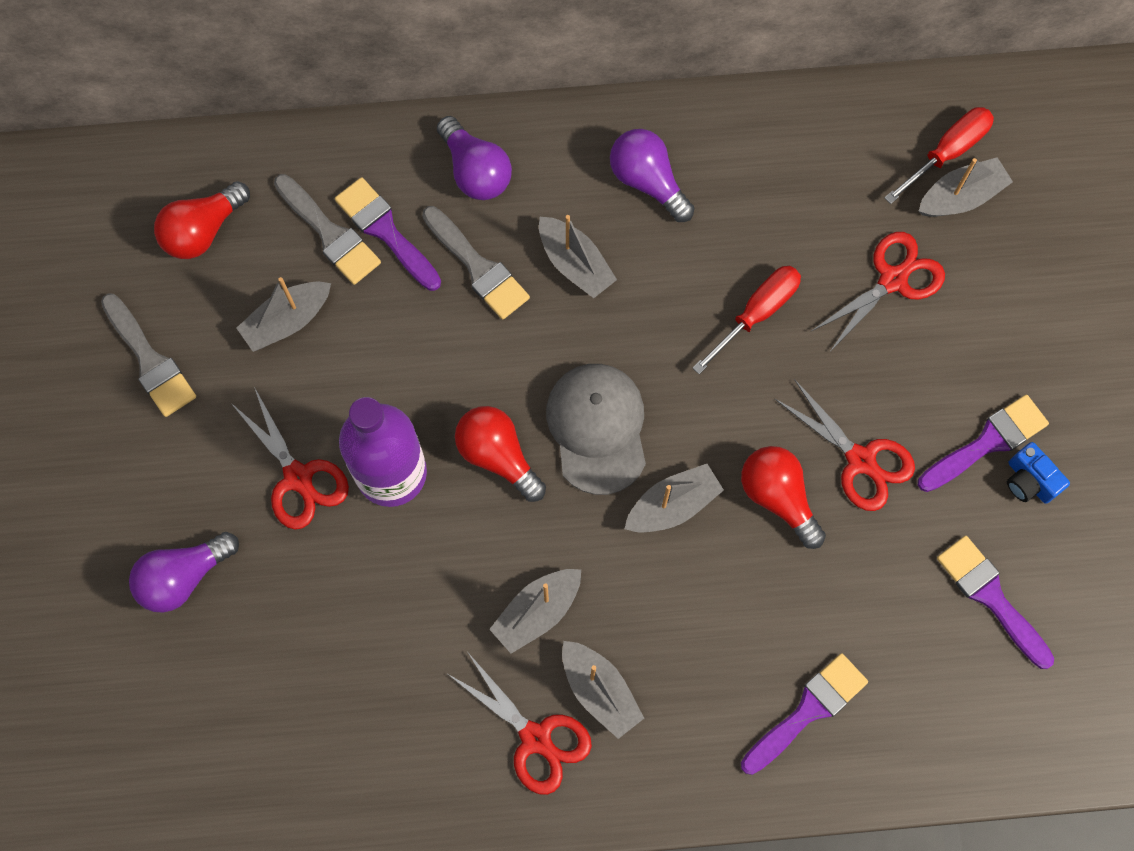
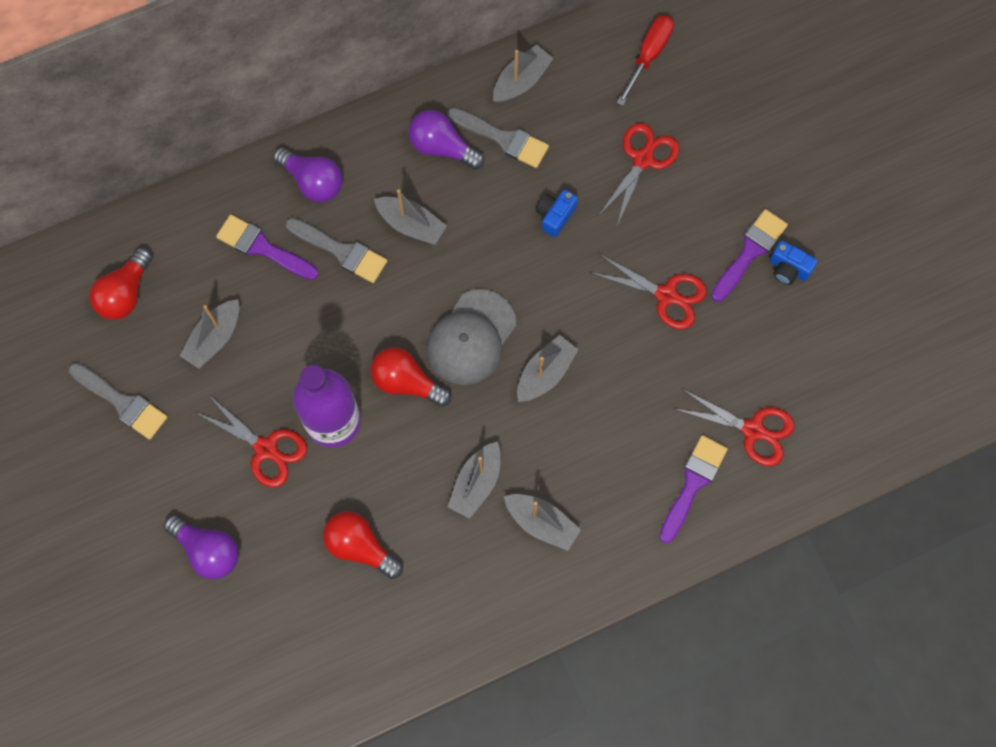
camera: 20 degrees left, 0 degrees up
purple light bulb [129,532,239,613] -> purple light bulb turned 90 degrees counterclockwise [164,515,239,579]
grey brush [274,174,381,285] -> grey brush moved to [447,107,549,168]
red scissors [448,653,592,795] -> red scissors moved to [675,389,795,466]
grey cap [546,364,646,495] -> grey cap turned 120 degrees counterclockwise [427,289,516,385]
red screwdriver [693,266,801,374] -> blue camera [536,190,578,237]
red light bulb [741,446,826,549] -> red light bulb moved to [323,511,403,579]
grey boat [919,157,1013,217] -> grey boat moved to [493,45,554,104]
purple brush [937,536,1054,669] -> none

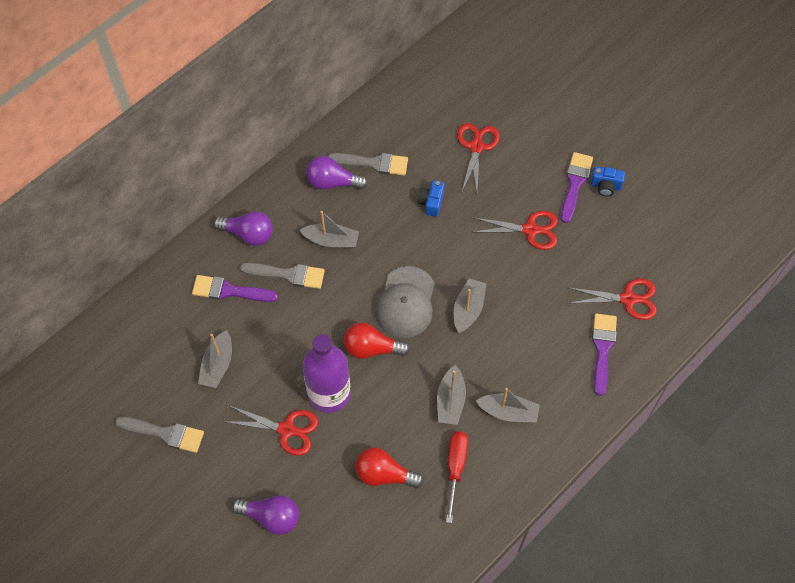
camera: 20 degrees left, 10 degrees down
red light bulb [89,248,153,320] -> none
grey boat [493,45,554,104] -> none
red screwdriver [617,15,674,106] -> red screwdriver moved to [446,431,468,523]

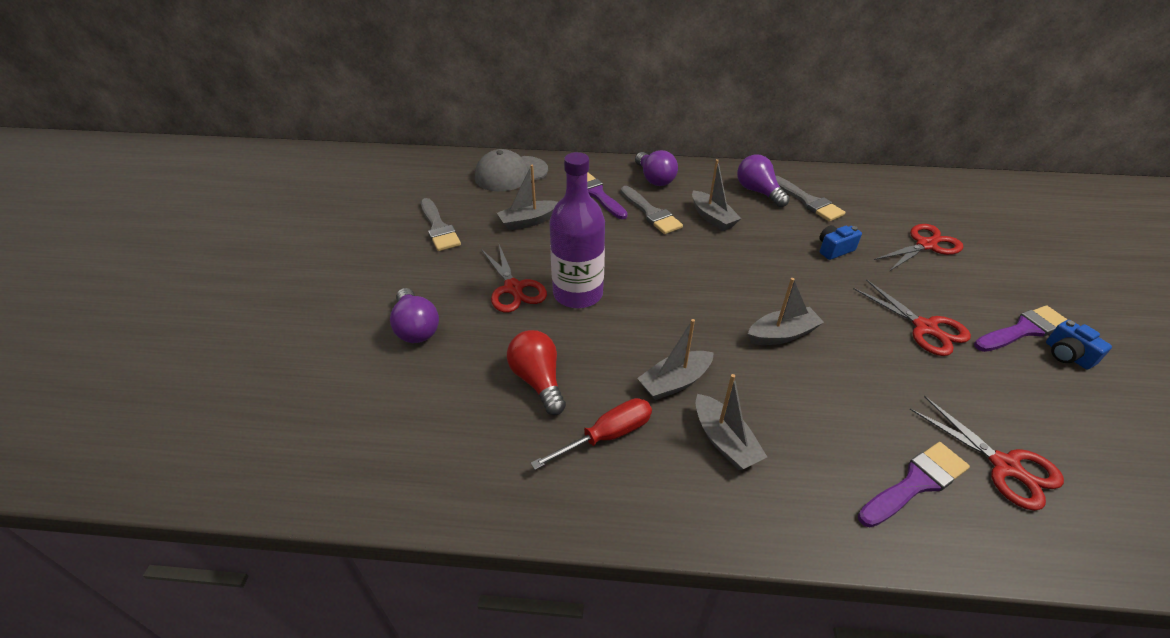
camera: 50 degrees right, 20 degrees down
red light bulb [344,323,410,359] -> none
grey cap [375,266,435,338] -> grey cap moved to [475,149,548,192]

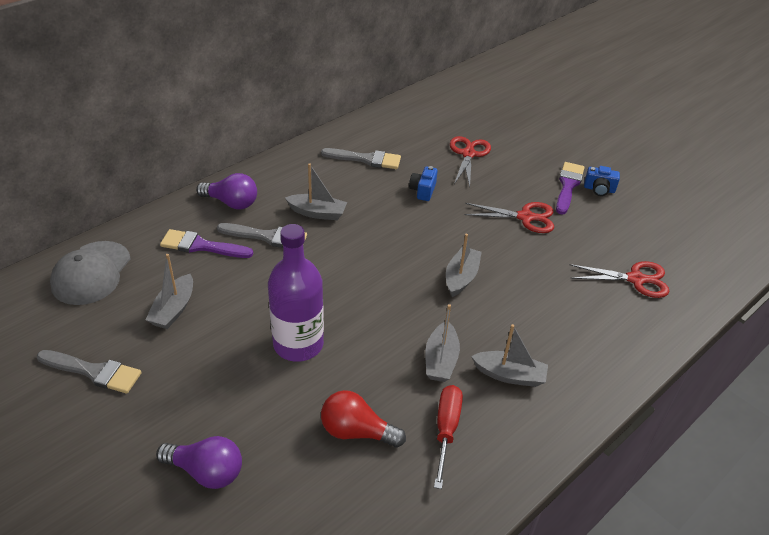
camera: 50 degrees left, 0 degrees up
red scissors [481,244,547,313] -> none
purple light bulb [737,154,790,207] -> none
purple brush [858,442,970,527] -> none

